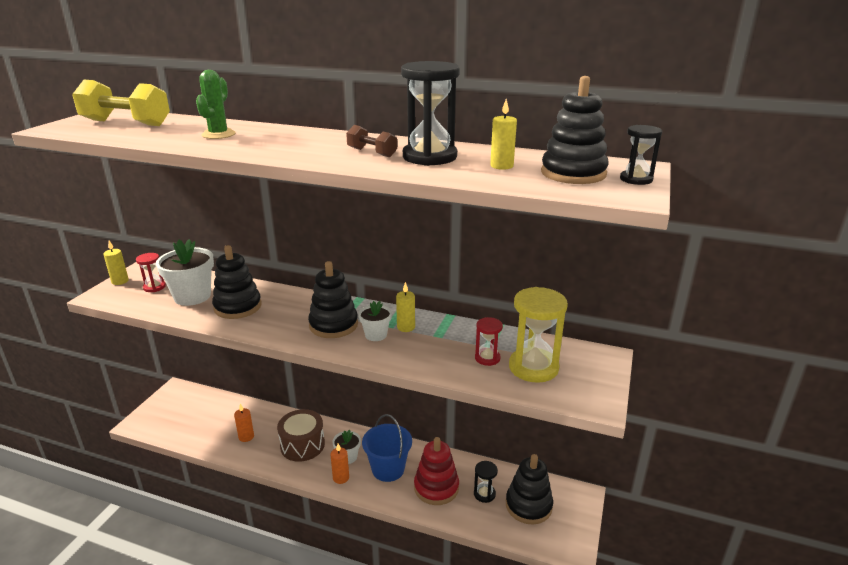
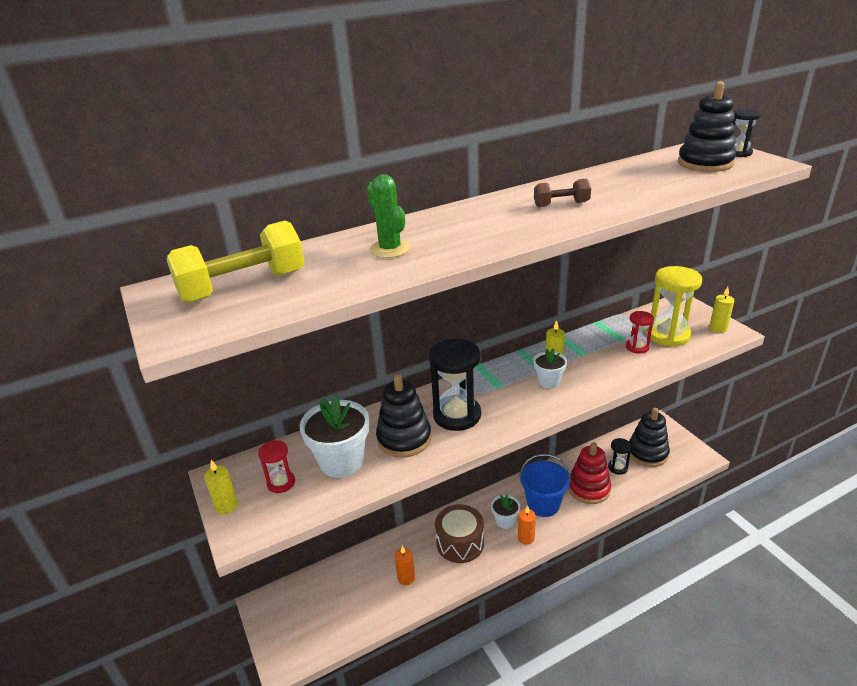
camera: 45 degrees left, 5 degrees up
black stacking toy [308,261,358,338] -> none
black hourglass [401,61,460,166] -> black hourglass moved to [429,339,481,431]
yellow candle [490,99,517,170] -> yellow candle moved to [709,287,734,333]

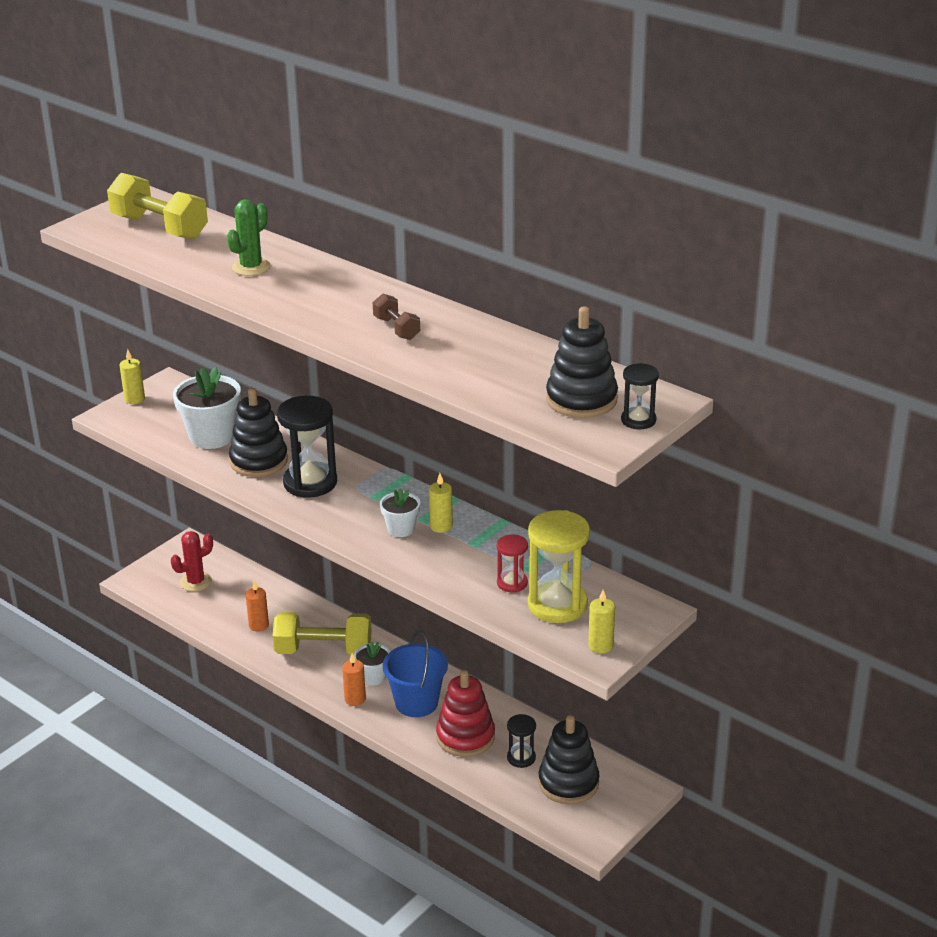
camera: 65 degrees right, 0 degrees up
red hourglass [258,440,295,493] -> none
brown drum [435,504,484,563] -> yellow dumbbell [273,612,372,655]
none -> red cactus [171,531,213,592]

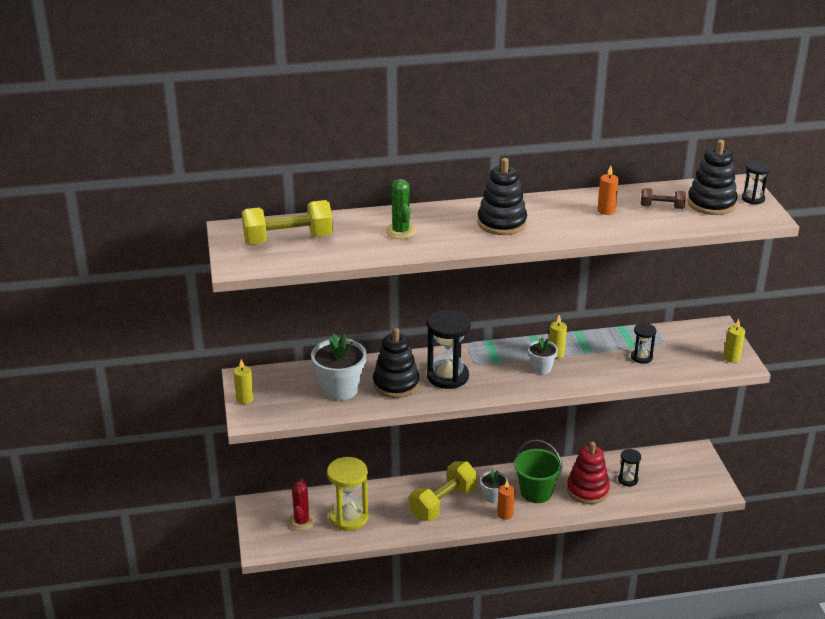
camera: 50 degrees left, 0 degrees up
orange candle [245,580,269,632] -> orange candle moved to [597,165,619,215]
brown dumbbell [373,294,420,340] -> brown dumbbell moved to [641,188,686,209]
blue bucket [383,631,448,717] -> green bucket [514,440,563,503]
red hourglass [497,534,528,593] -> black hourglass [631,323,656,364]
yellow hourglass [528,510,590,623] -> yellow hourglass moved to [327,457,369,531]
black stacking toy [538,715,600,804] -> black stacking toy moved to [477,158,527,235]

